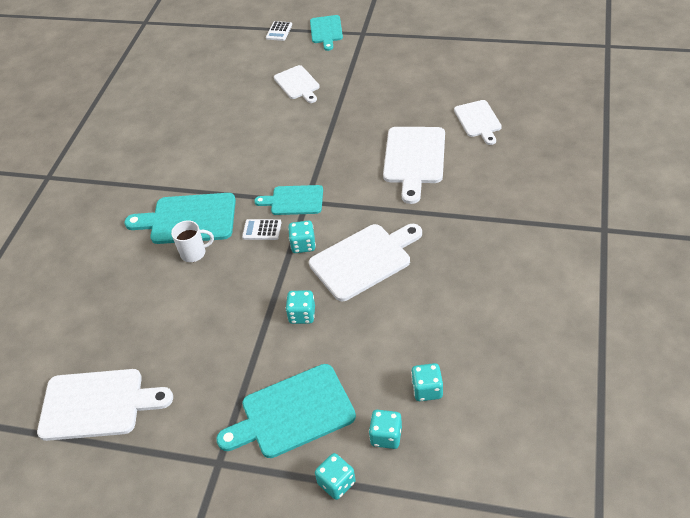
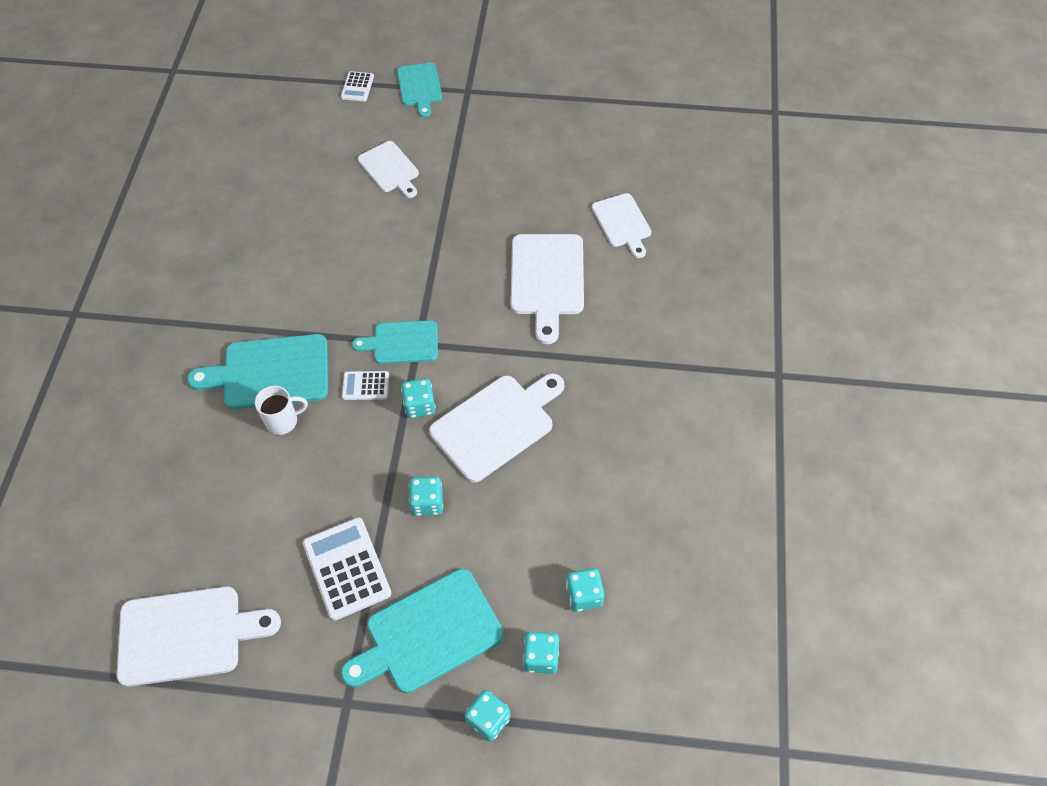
camera: 10 degrees left, 10 degrees up
none -> white calculator [303,517,391,621]

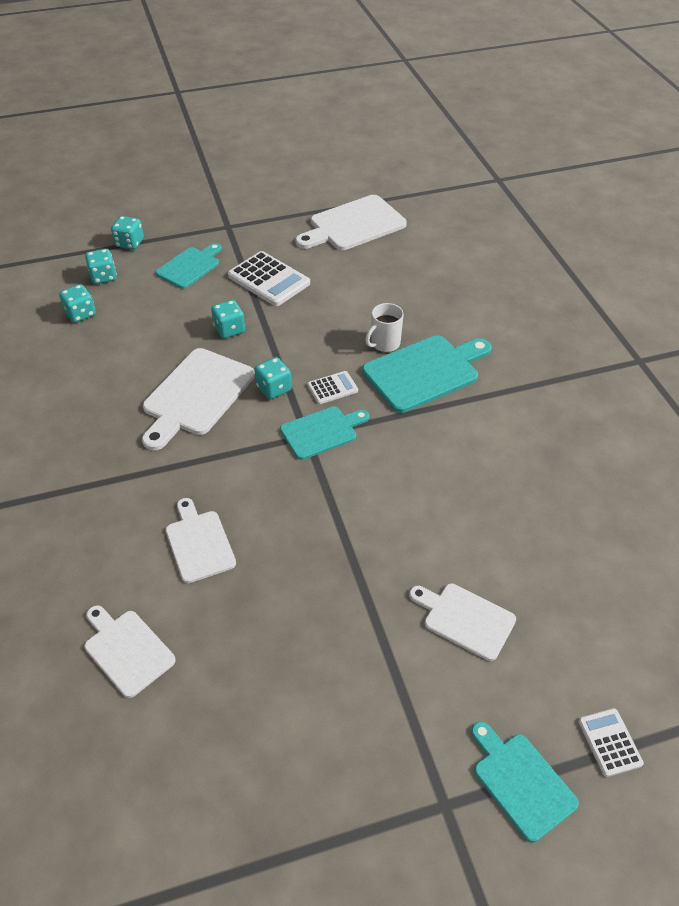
camera: 155 degrees right, 10 degrees down
turquoise cutting board [341,569,504,693] -> turquoise cutting board [156,243,222,289], size x0.63
white cutting board [510,234,584,344] -> white cutting board [166,498,236,583], size x0.63

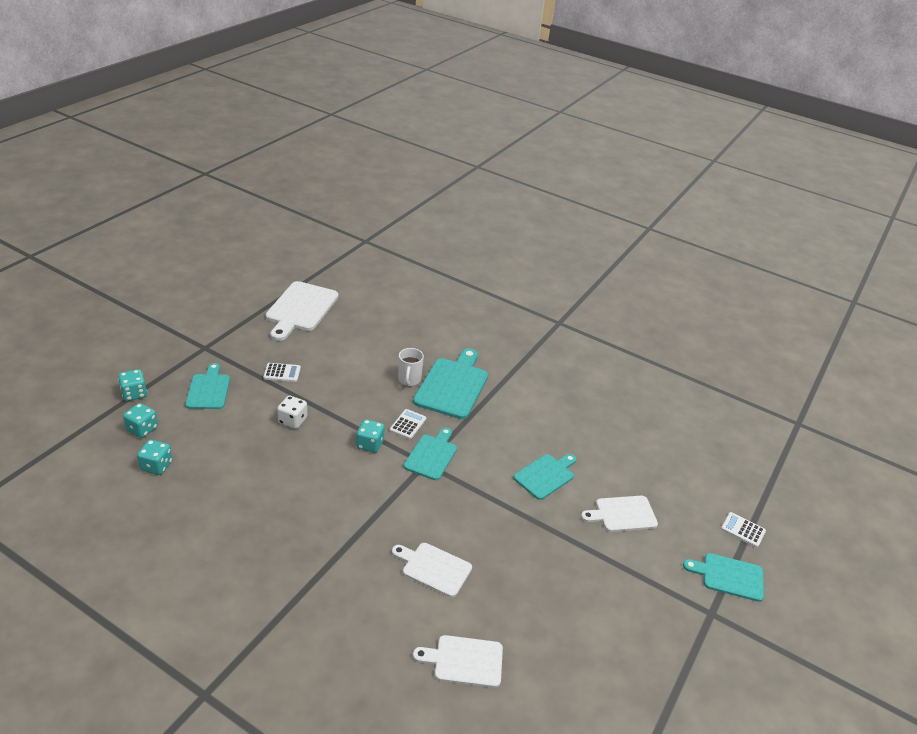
camera: 45 degrees left, 10 degrees down
white cutting board [142,348,255,451] -> none
turquoise dice [211,300,245,338] -> white dice [277,395,307,429]
white calculator [228,251,310,306] -> white calculator [263,363,301,382], size x0.54
none -> turquoise cutting board [513,454,576,500]

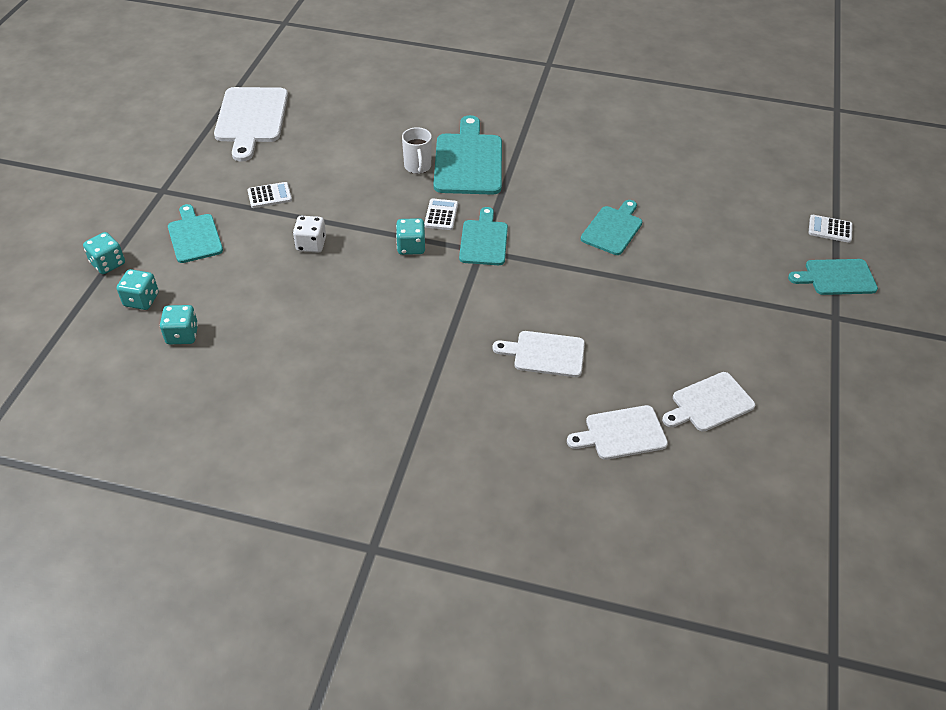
camera: 15 degrees left, 10 degrees up
white cutting board [581,496,658,532] -> white cutting board moved to [662,372,755,432]

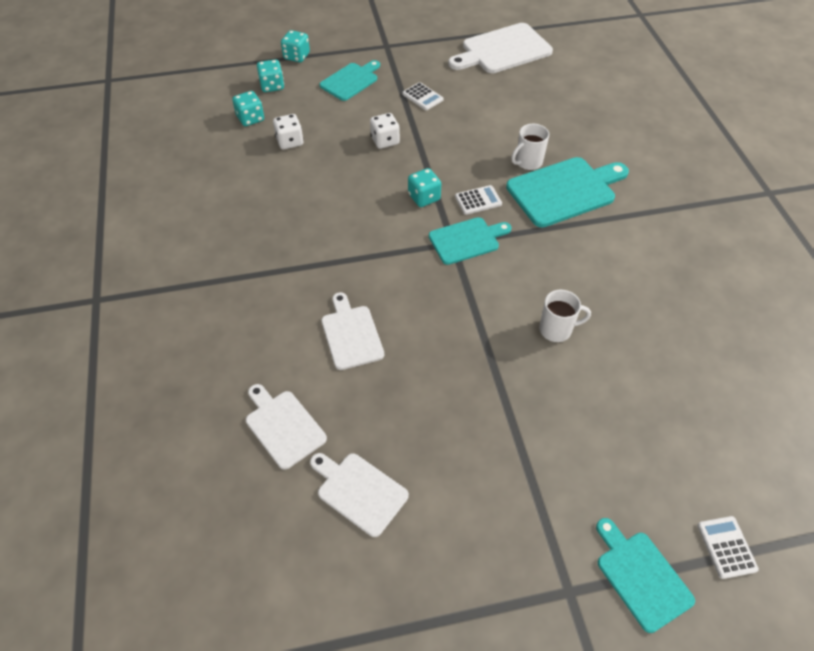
camera: 65 degrees right, 5 degrees up
turquoise cutting board [581,200,642,255] -> white mug [539,290,591,342]
none -> white dice [273,114,304,149]

